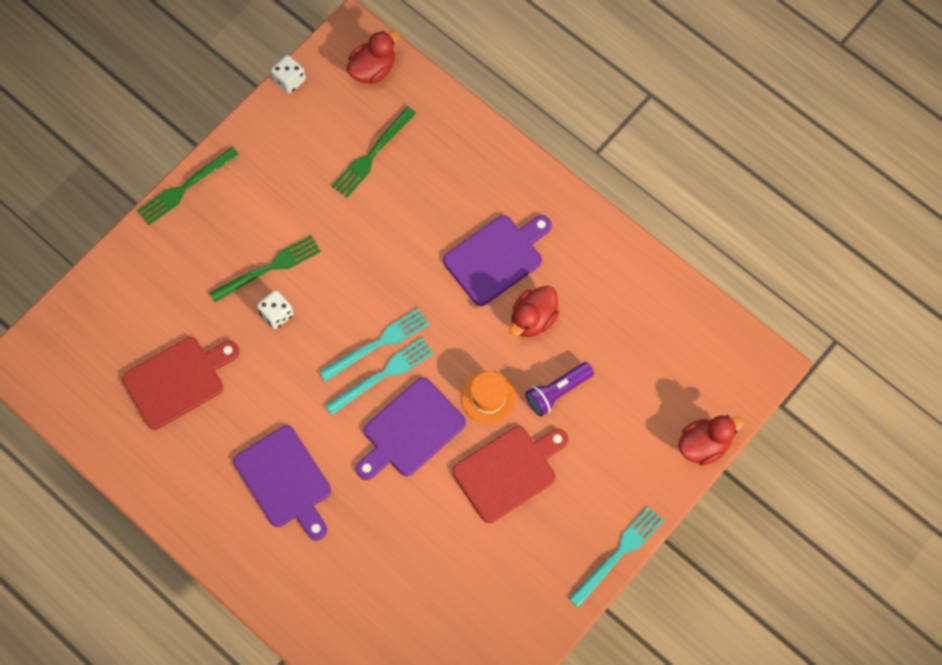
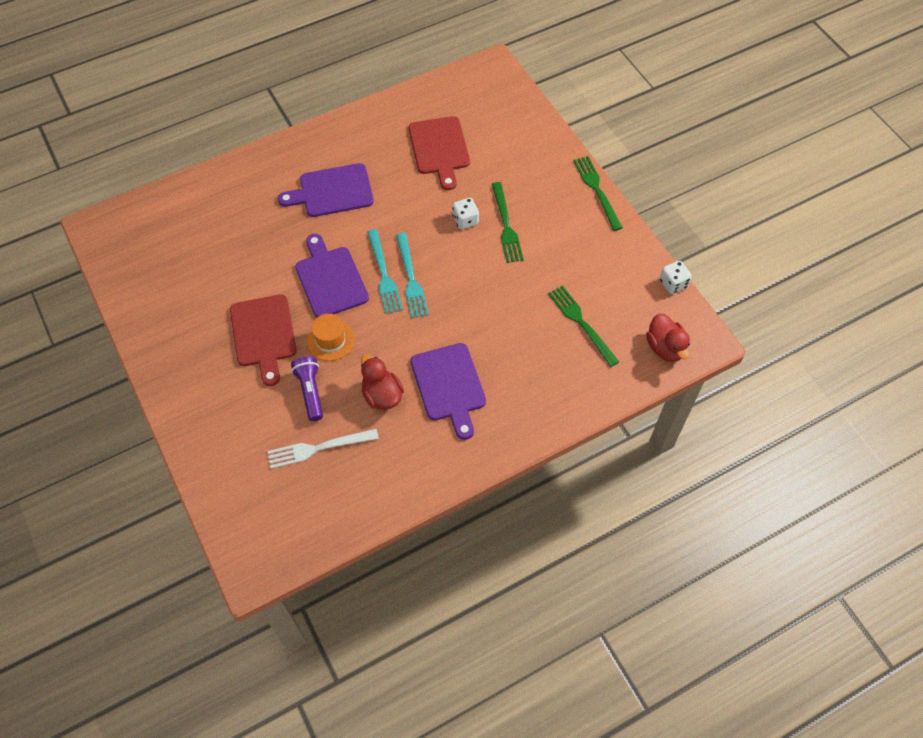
camera: 110 degrees right, 10 degrees down
turquoise fork [569,506,664,608] -> none
red duck [678,415,744,466] -> none
none -> white fork [267,429,379,469]

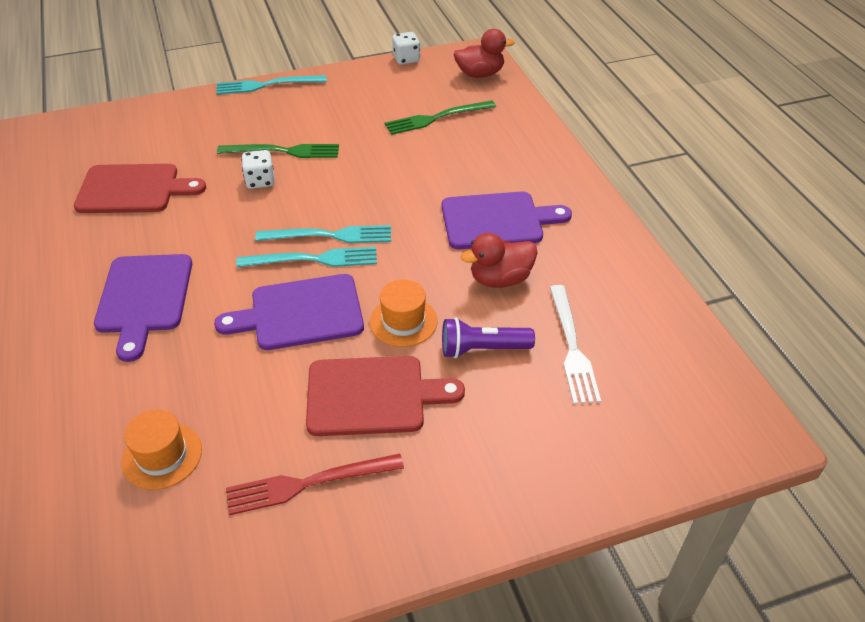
camera: 80 degrees left, 15 degrees down
green fork [573,156,623,231] -> turquoise fork [216,75,327,95]
none -> orange hat [122,410,202,490]
none -> red fork [226,453,404,515]

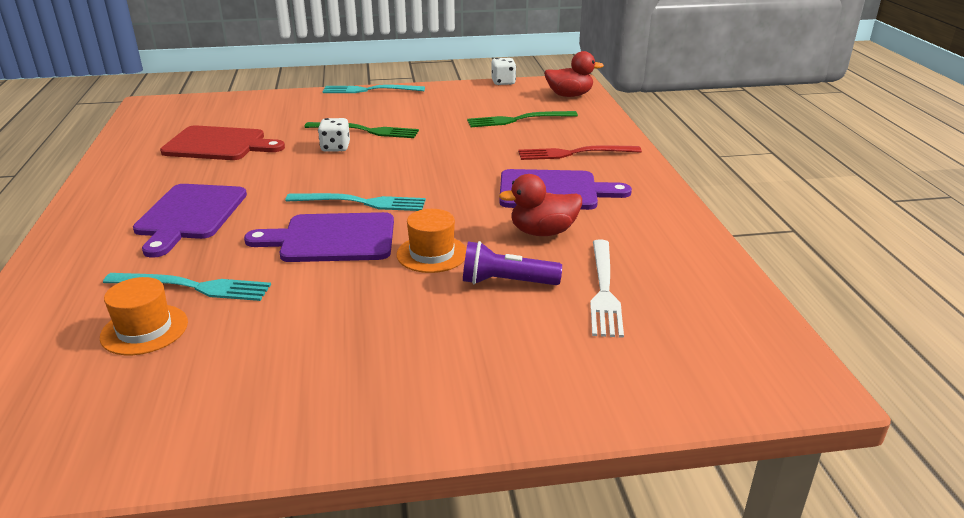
camera: 10 degrees right, 15 degrees down
red fork [226,453,404,515] -> red fork moved to [518,145,642,160]
turquoise fork [255,225,391,243] -> turquoise fork moved to [103,273,271,301]
red cutting board [306,356,465,436] -> none

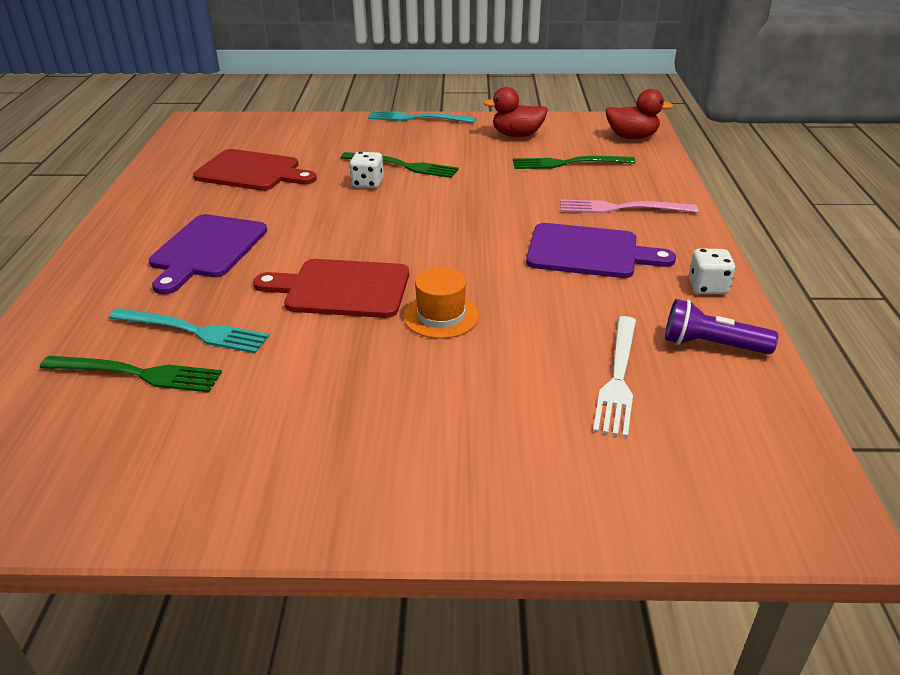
camera: 10 degrees right, 5 degrees up
orange hat [100,277,188,355] -> green fork [40,356,222,392]
purple cutting board [244,212,394,262] -> red cutting board [253,259,409,318]
turquoise fork [285,193,426,211] -> none
purple flashlight [463,241,562,285] -> purple flashlight moved to [665,299,778,354]
white dice [491,58,516,85] -> white dice moved to [689,248,736,294]
red duck [499,174,582,236] -> red duck moved to [483,87,548,137]
red fork [518,145,642,160] -> pink fork [560,199,698,213]

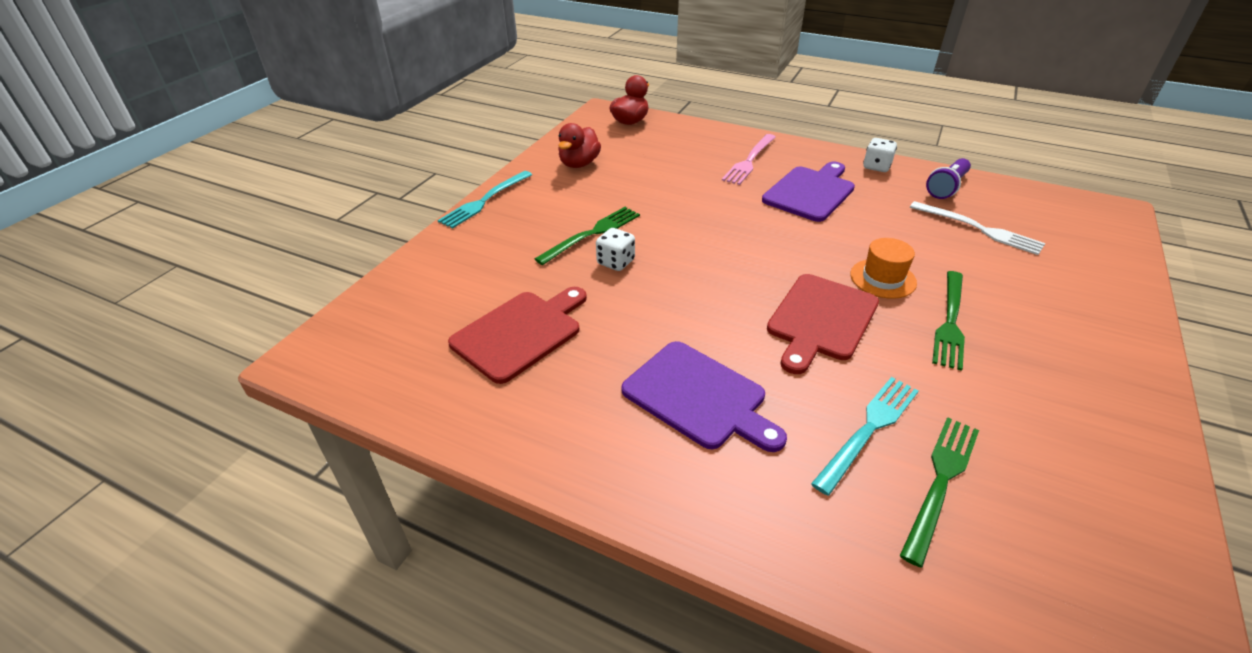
camera: 65 degrees left, 5 degrees up
green fork [513,156,636,169] -> green fork moved to [932,271,965,371]

